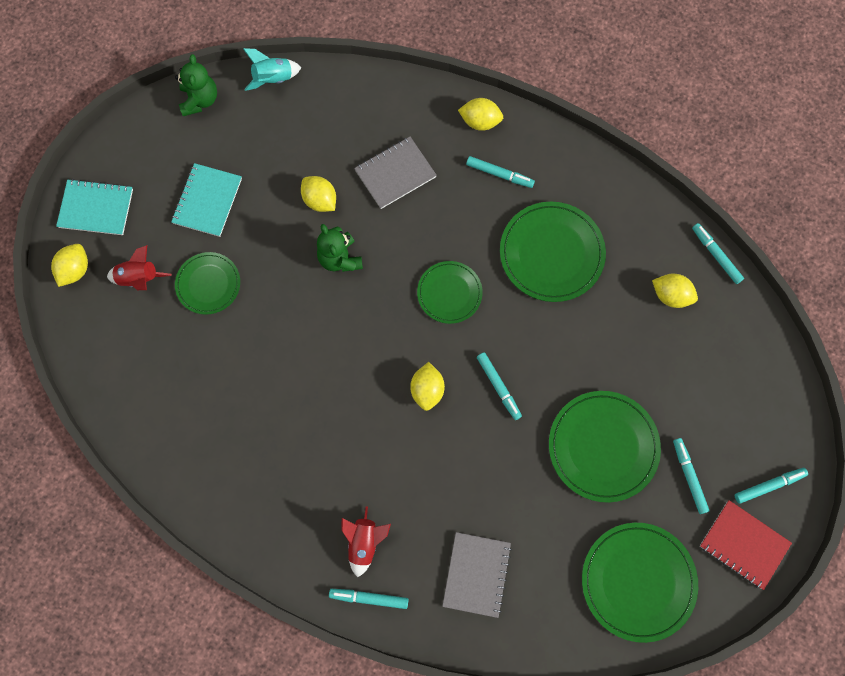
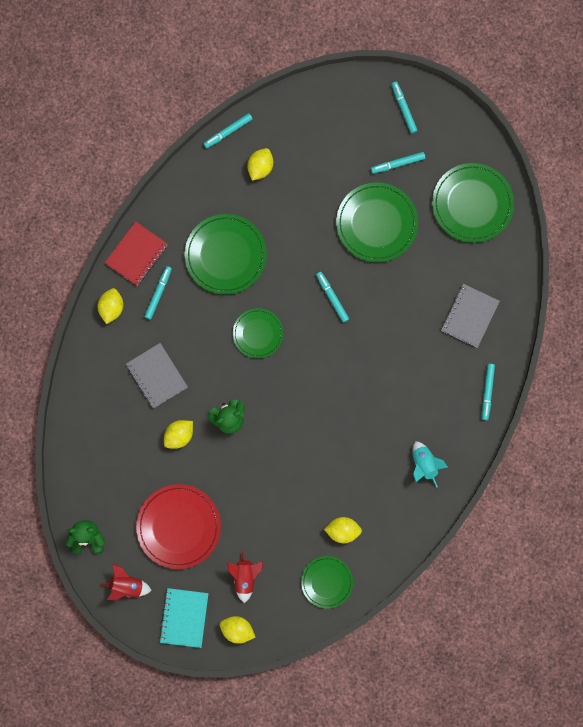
camera: 90 degrees left, 5 degrees up
turquoise notebook [171,163,242,237] -> red plate [136,484,221,569]
green plate [175,252,240,315] -> green plate moved to [301,556,353,609]
turquoise rocket [243,48,301,91] -> turquoise rocket moved to [412,441,448,488]
red rocket [341,506,391,577] -> red rocket moved to [100,564,152,600]
yellow lemon [410,362,445,411] -> yellow lemon moved to [324,517,362,543]
grey notebook [442,532,512,618] -> grey notebook turned 75 degrees counterclockwise [441,284,500,348]
turquoise marker [477,352,522,420] -> turquoise marker turned 90 degrees counterclockwise [316,272,349,323]
red notebook [700,500,792,590] -> red notebook moved to [105,221,168,286]

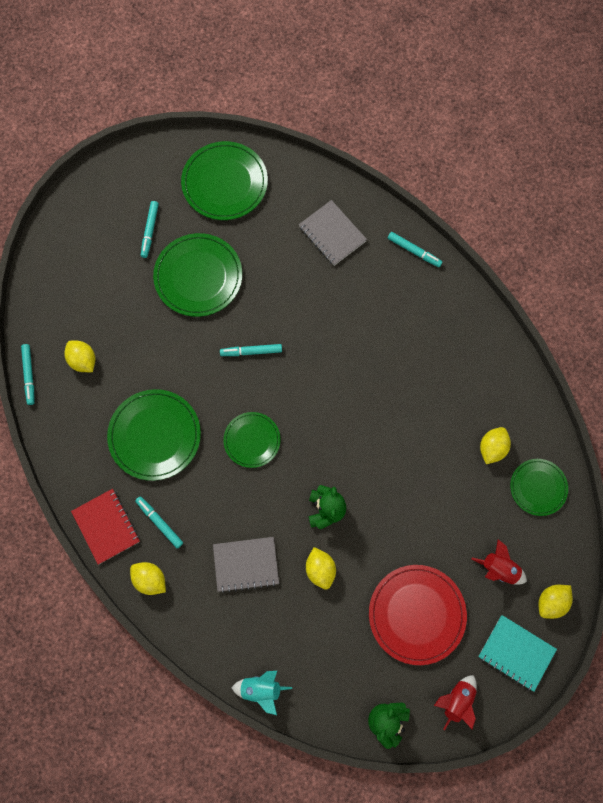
camera: 65 degrees left, 5 degrees down
turquoise marker [392,82,418,134] -> none
turquoise rocket [412,441,448,488] -> turquoise rocket moved to [231,671,292,715]

